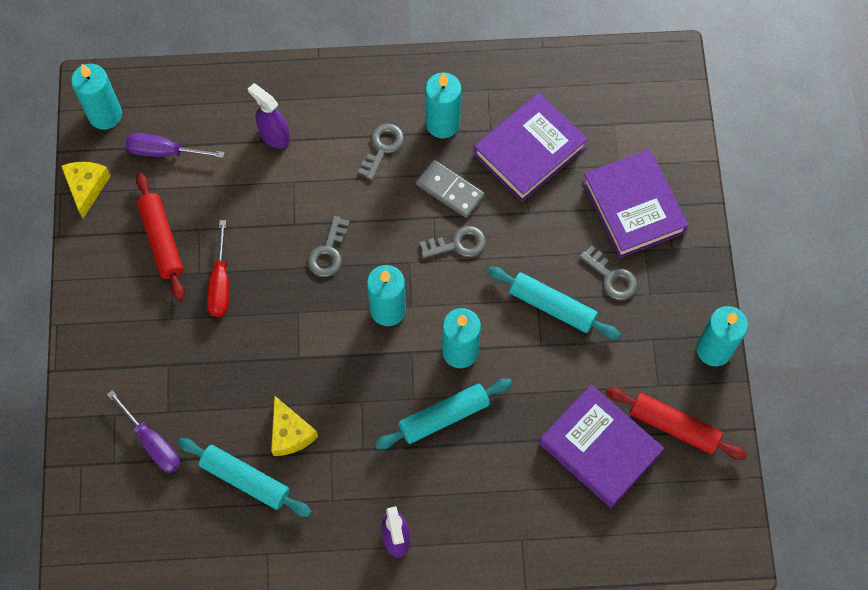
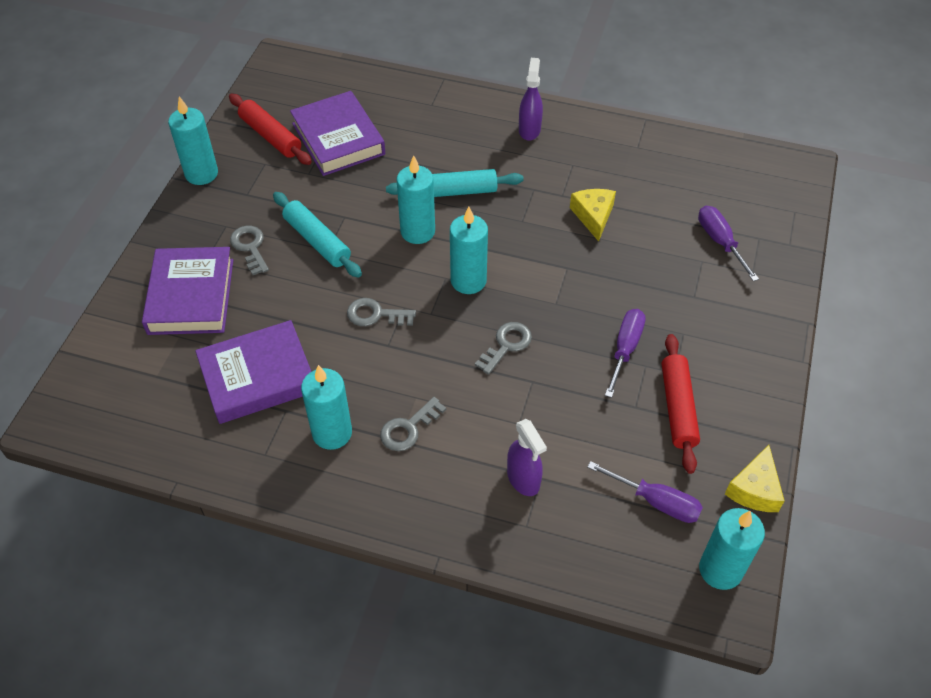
camera: 160 degrees left, 15 degrees down
turquoise rolling pin [178,438,312,517] -> none
red screwdriver [207,220,229,317] -> purple screwdriver [605,309,646,398]
grey domino [416,160,485,218] -> none

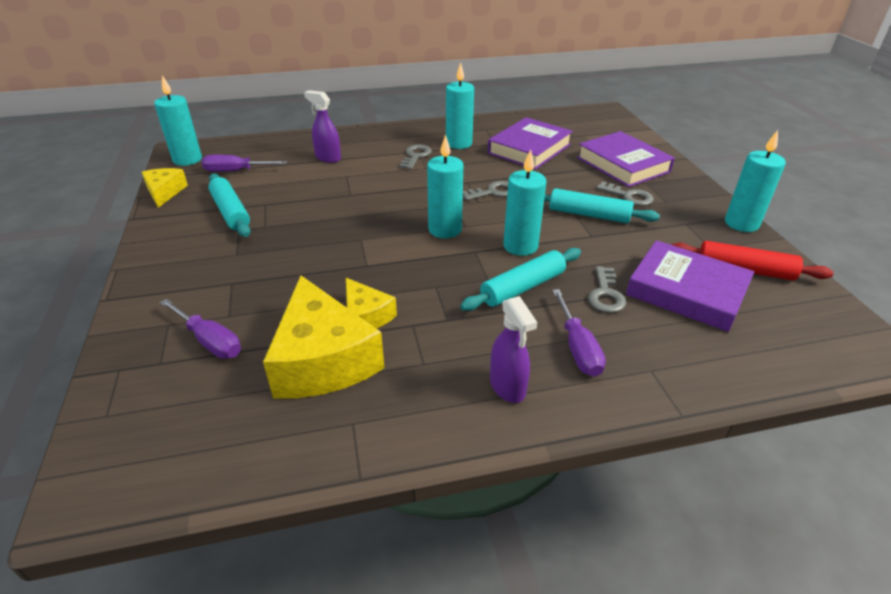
camera: 150 degrees right, 15 degrees down
grey key [475,322,532,375] -> grey key moved to [588,266,626,313]
purple screwdriver [605,309,646,398] -> purple screwdriver moved to [552,289,606,377]
red rolling pin [662,334,700,474] -> turquoise rolling pin [208,173,251,237]
none -> yellow cheese [263,276,385,399]

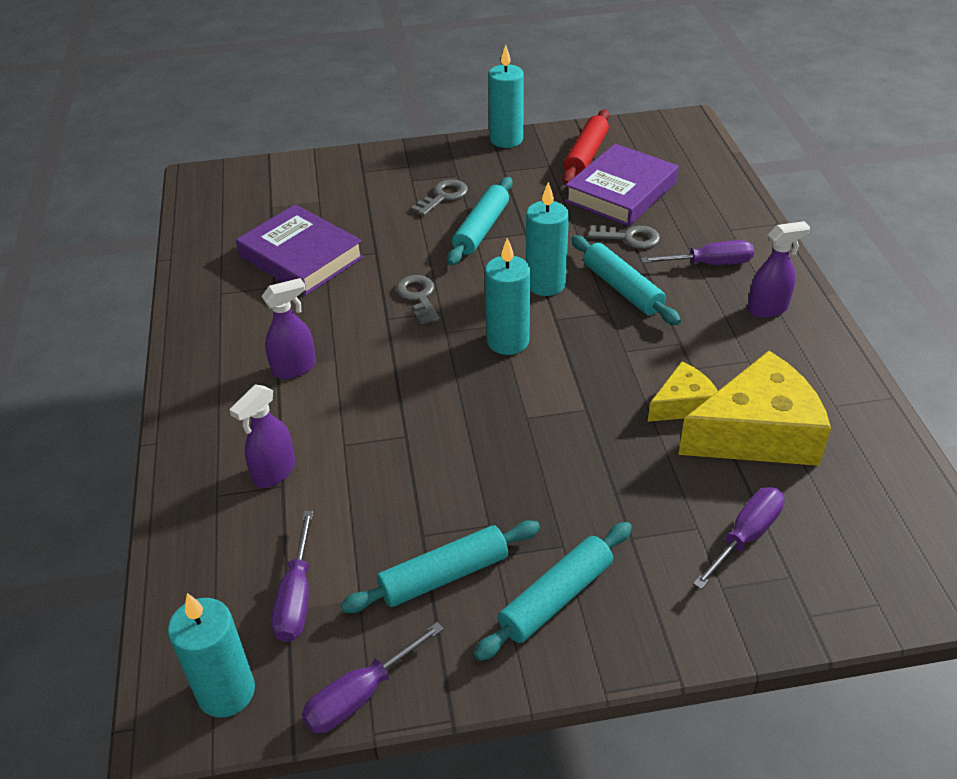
camera: 85 degrees left, 5 degrees up
yellow cheese [142,168,188,208] -> purple screwdriver [302,622,444,733]
grey key [399,144,432,169] -> purple spray bottle [261,278,316,379]
turquoise candle [446,62,474,149] -> none
purple book [577,131,675,187] -> none
none -> turquoise rolling pin [474,522,632,661]

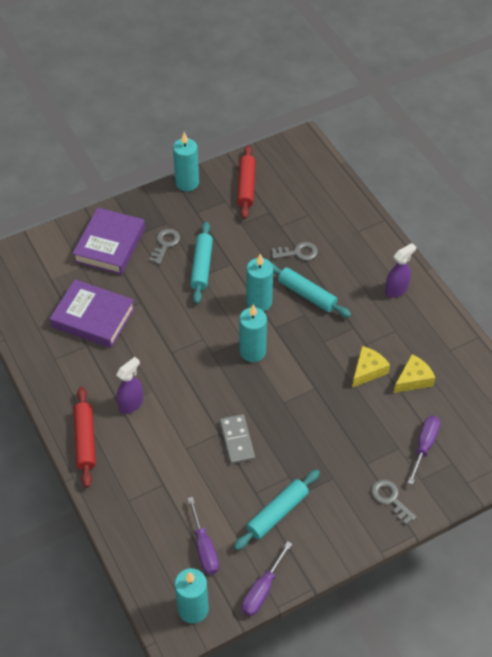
camera: 20 degrees left, 10 degrees up
purple spray bottle [229,385,295,488] -> none
grey key [396,275,440,324] -> grey key moved to [371,479,416,525]
turquoise rolling pin [474,522,632,661] -> none
purple book [565,144,678,226] -> purple book moved to [72,208,145,275]
purple screwdriver [641,240,754,265] -> none
yellow cheese [678,351,831,466] -> yellow cheese [394,354,435,393], size x0.53
none -> red rolling pin [74,387,96,488]
none -> grey domino [220,414,255,464]

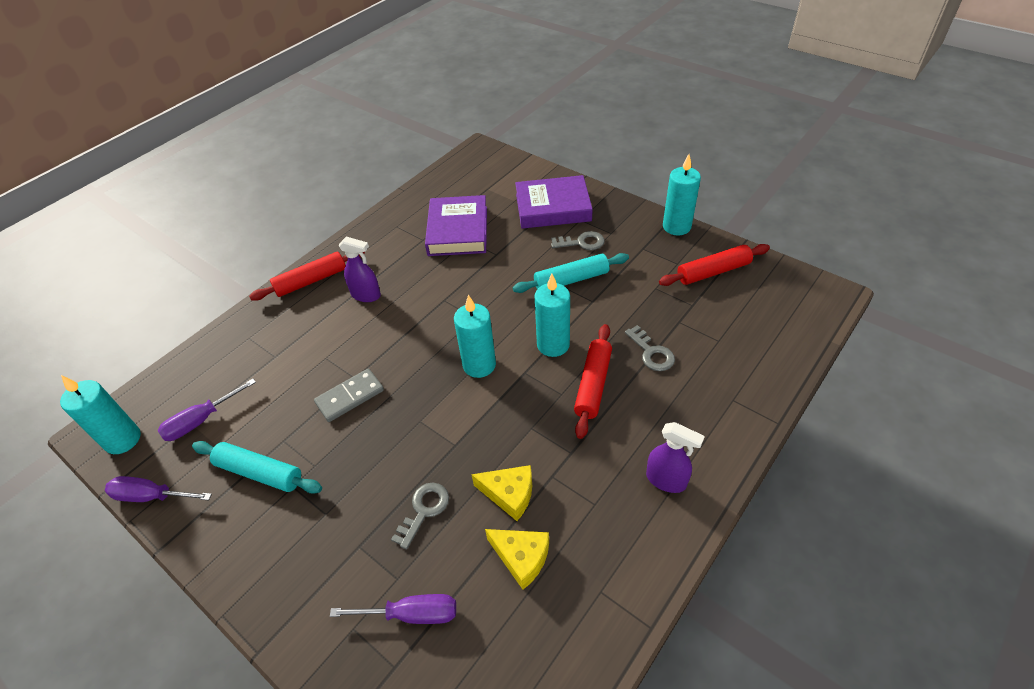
camera: 70 degrees right, 5 degrees down
turquoise rolling pin [272,263,351,318] -> red rolling pin [574,324,612,439]
grey key [371,479,416,525] -> grey key moved to [391,483,449,549]

